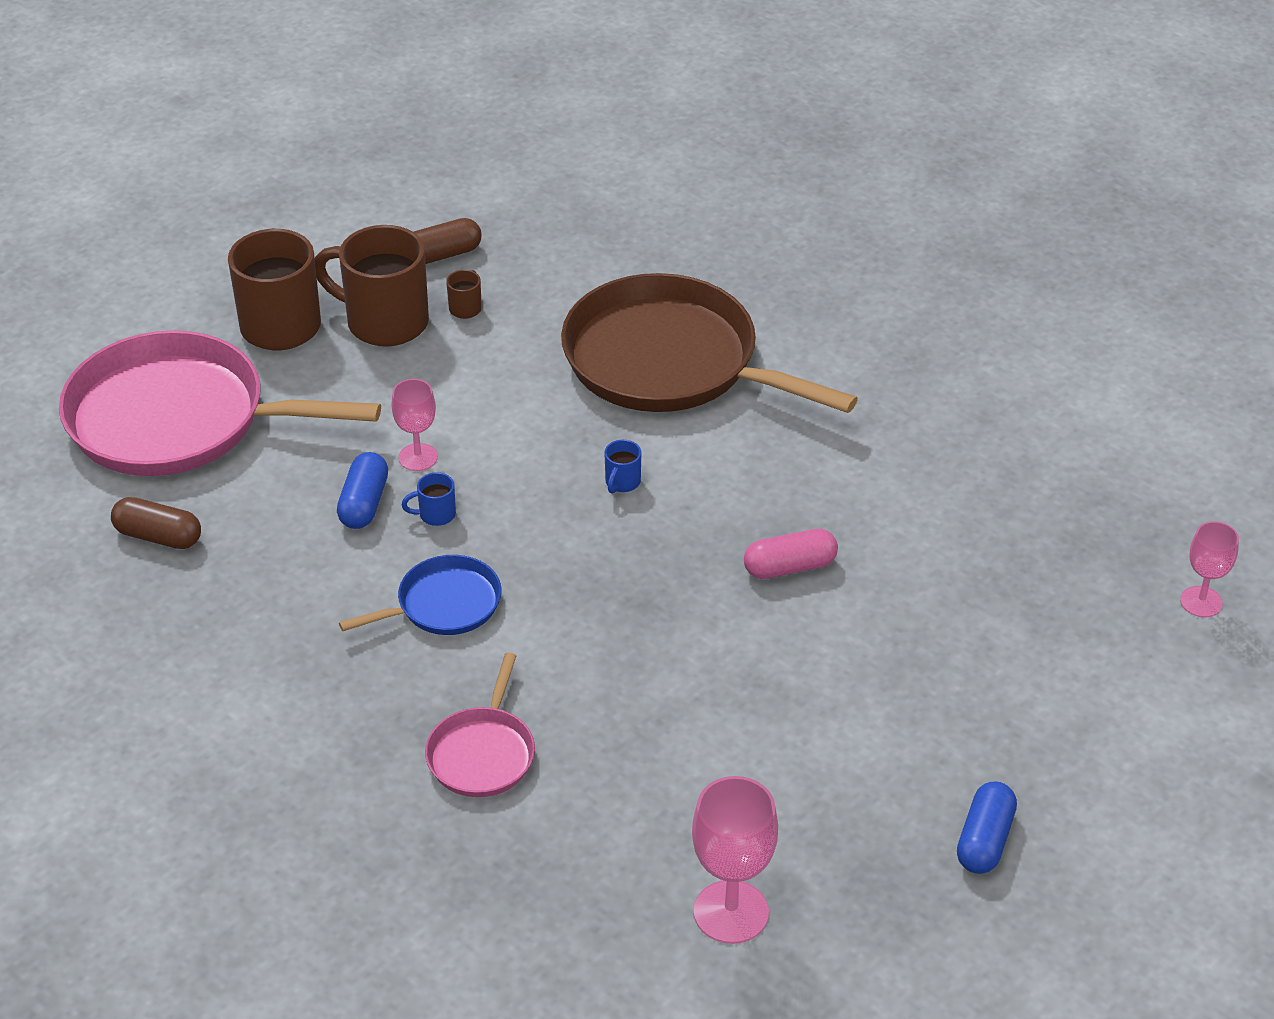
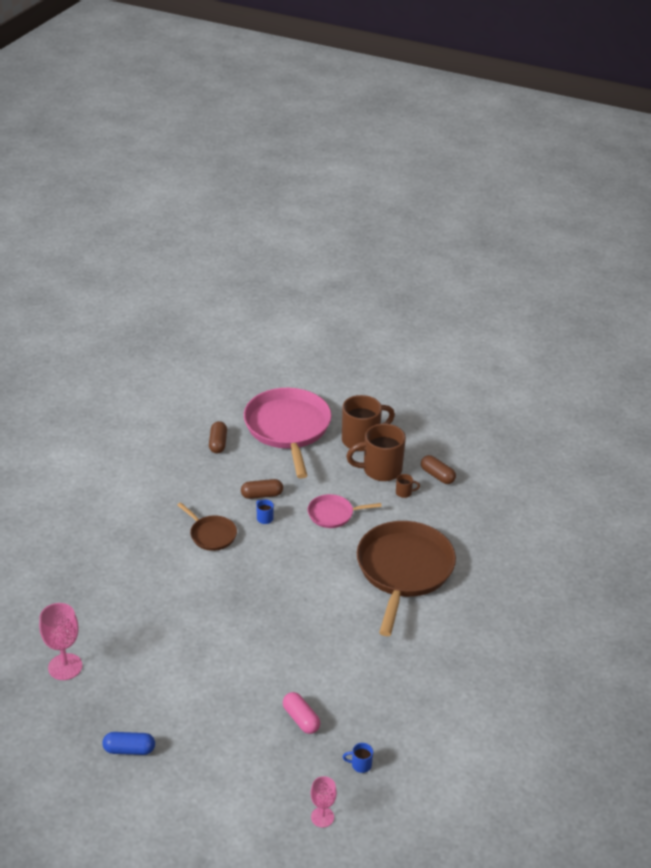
camera: 70 degrees right, 5 degrees down
brown mug [315,225,429,347] -> brown mug turned 105 degrees counterclockwise [346,424,406,481]
blue capsule [337,452,388,529] -> brown capsule [241,479,283,499]
blue pan [339,555,501,635] -> brown pan [177,503,237,551]
pink goblet [391,379,438,471] -> none
pink pan [425,653,535,797] -> pink pan moved to [308,494,382,528]
blue mug [605,440,641,494] -> blue mug moved to [343,743,373,773]
pink capsule [744,529,838,579] -> pink capsule moved to [283,692,320,734]

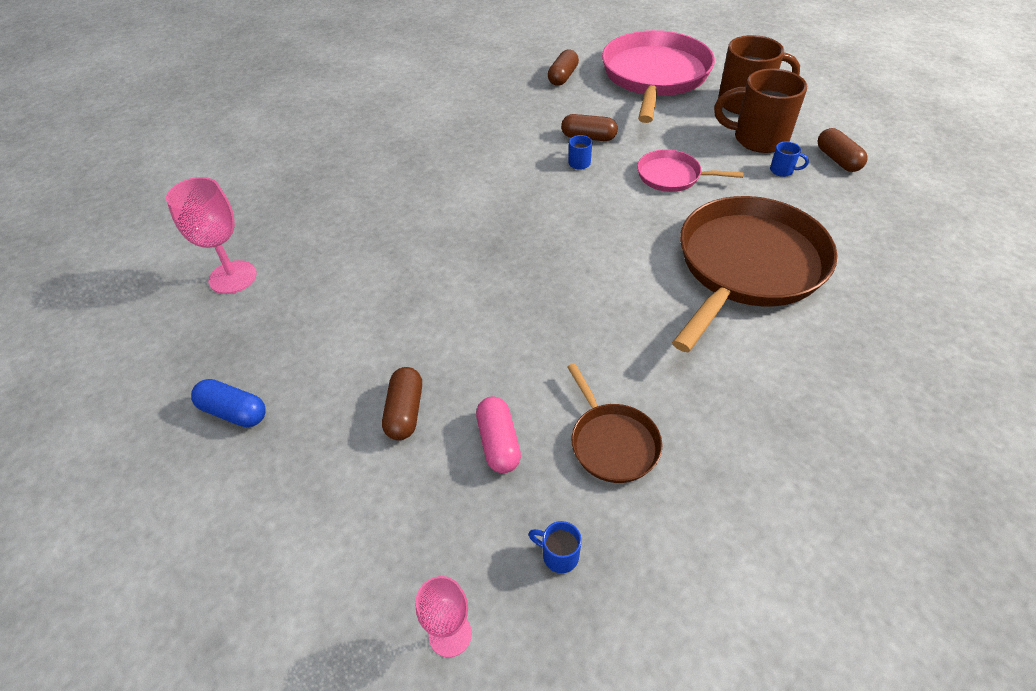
camera: 25 degrees right, 10 degrees up
brown pan [177,503,237,551] -> brown pan moved to [567,363,662,483]
brown mug [396,474,420,498] -> blue mug [770,141,809,177]
none -> brown capsule [382,367,422,440]

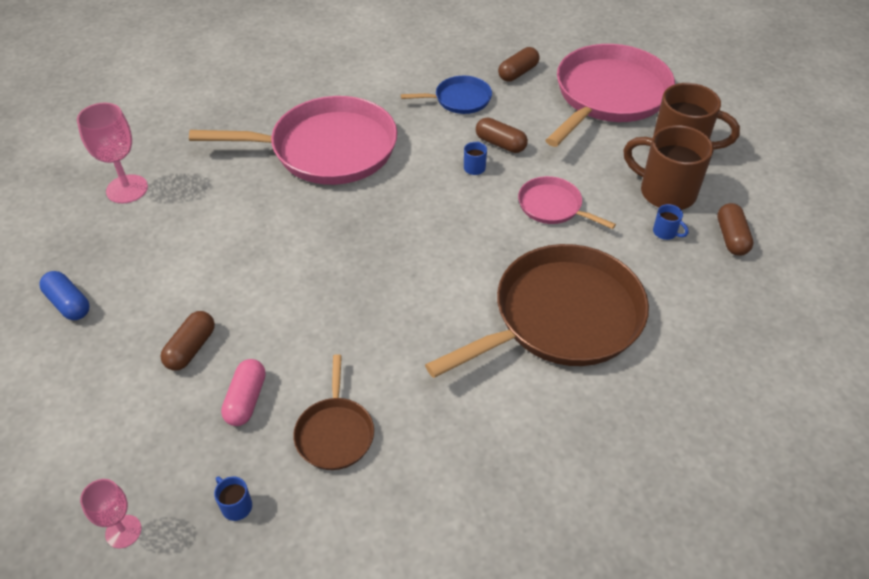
camera: 20 degrees right, 0 degrees up
none -> pink pan [189,96,397,185]
none -> blue pan [401,76,492,114]

